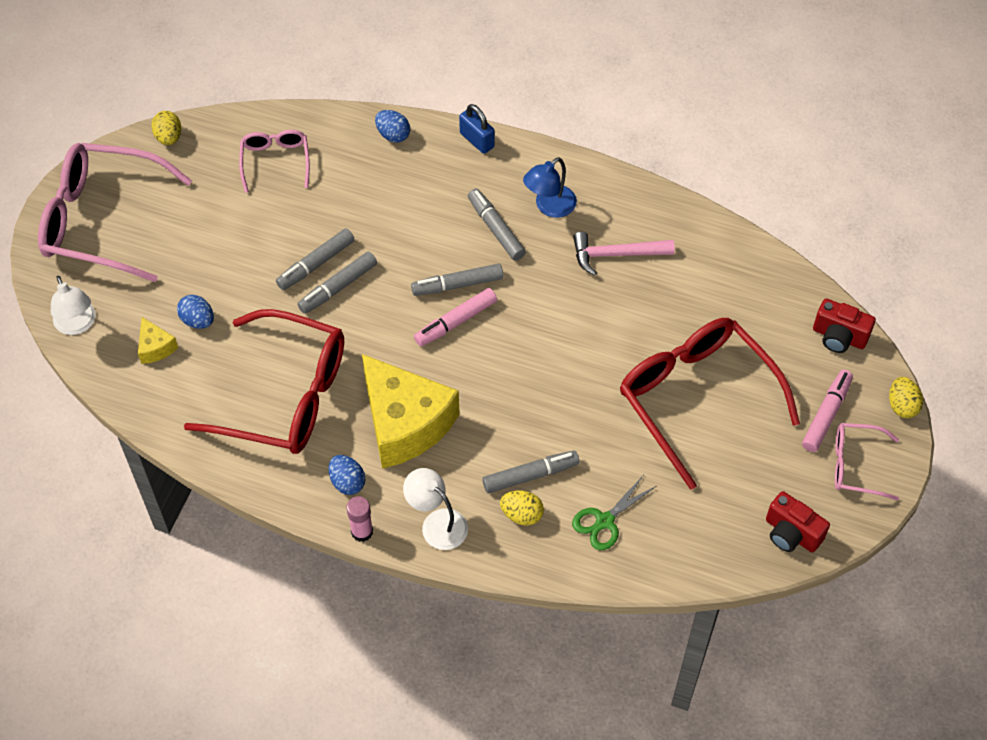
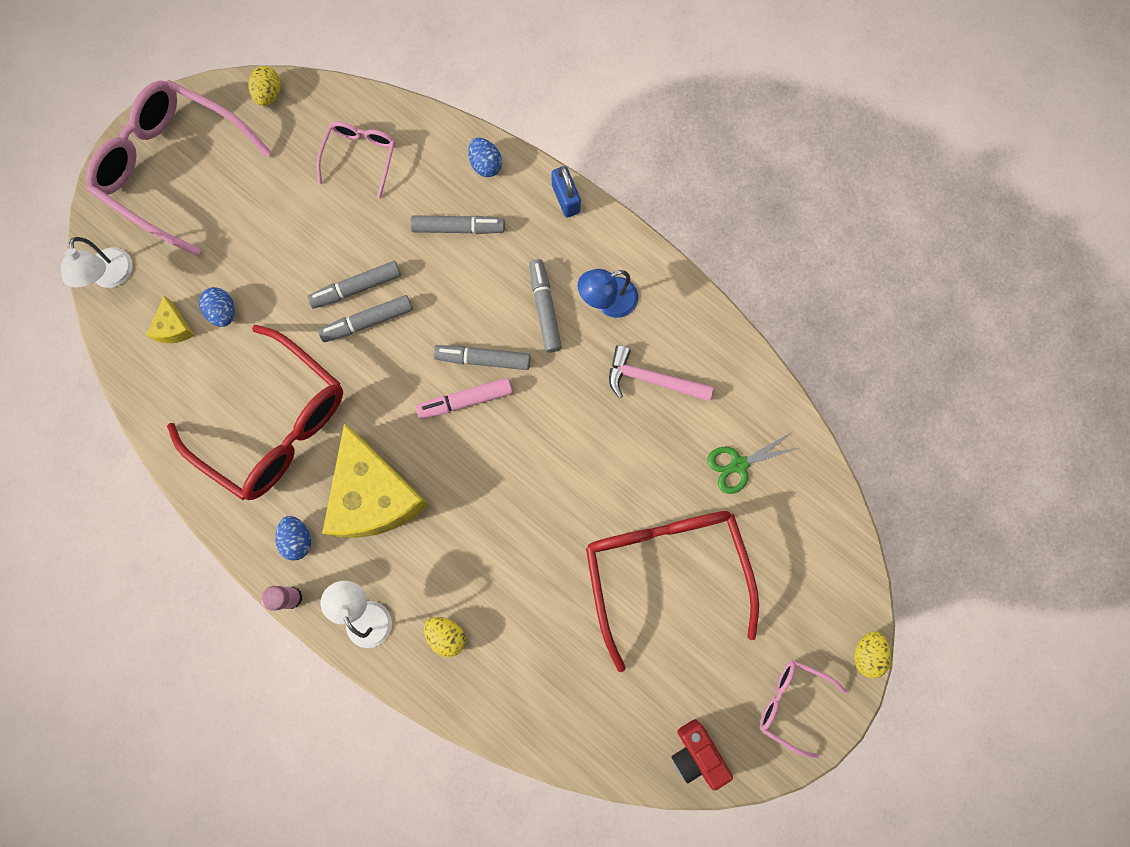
camera: 20 degrees right, 20 degrees up
grey marker [482,450,579,493] -> grey marker moved to [410,215,505,234]
green scissors [572,476,656,550] -> green scissors moved to [707,432,798,494]
pink marker [802,370,853,452] -> none
red camera [813,299,876,353] -> none

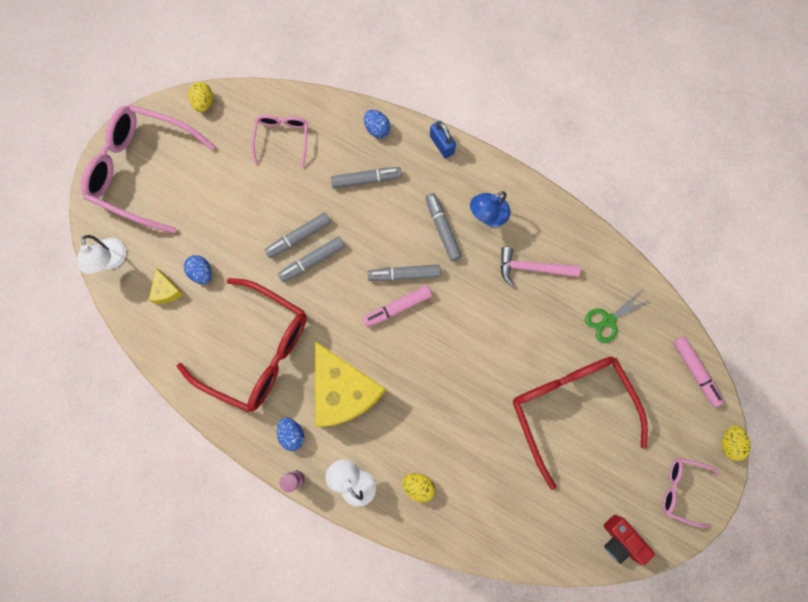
camera: 10 degrees left, 0 degrees up
none -> pink marker [673,336,724,407]

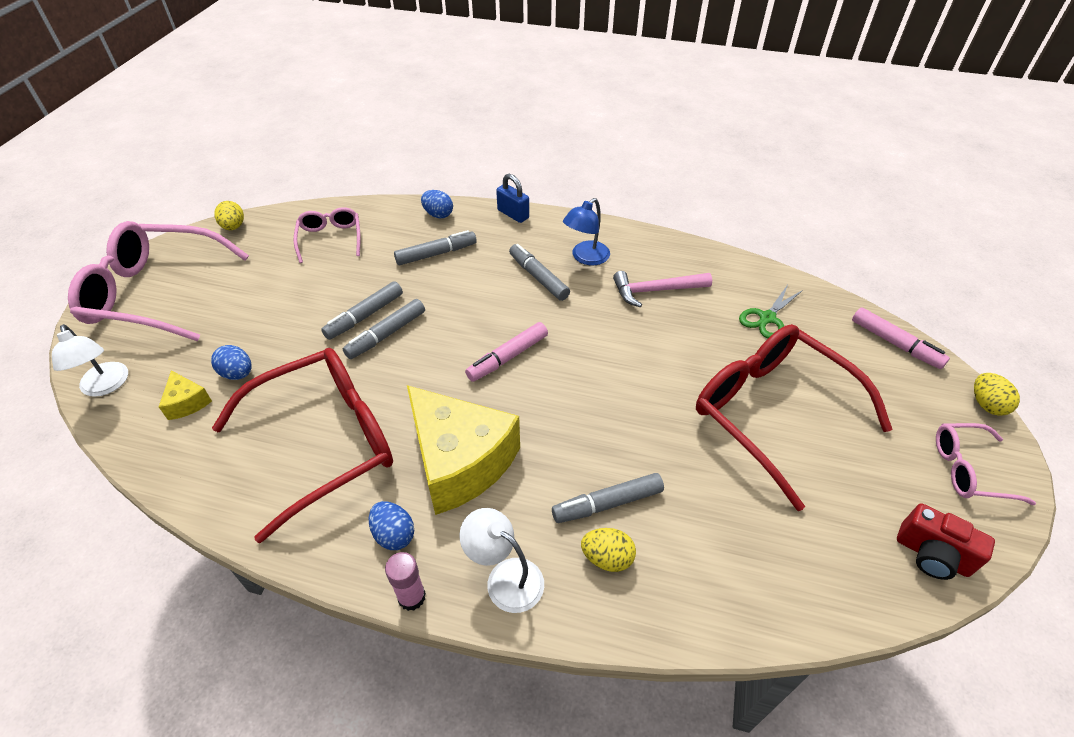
camera: 15 degrees left, 30 degrees down
red glasses [177,278,307,412] -> red glasses turned 45 degrees counterclockwise [212,348,393,543]
grey marker [368,264,441,281] -> grey marker moved to [552,473,664,523]

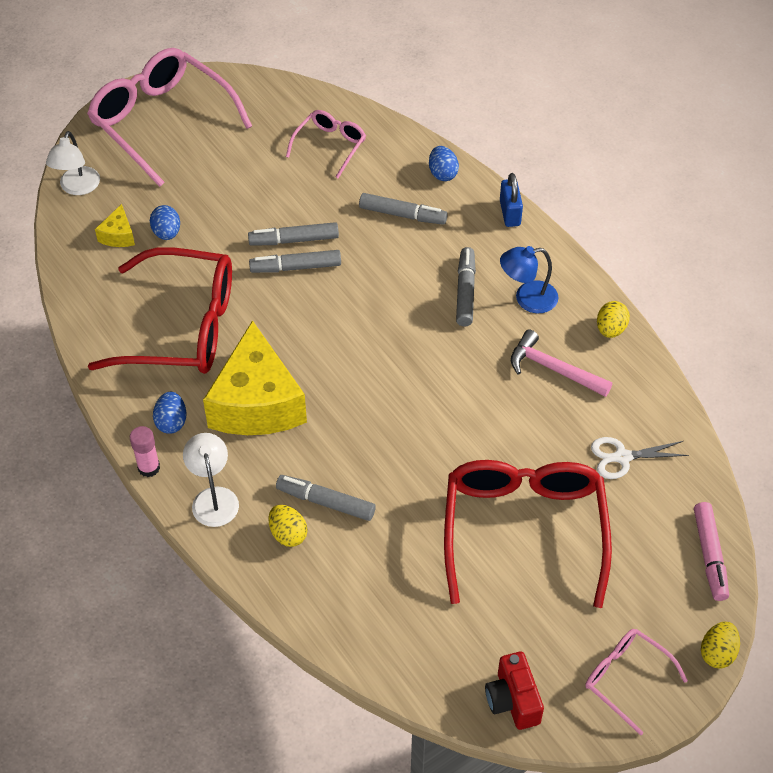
camera: 40 degrees right, 5 degrees up
yellow egg [214,201,244,230] -> yellow egg moved to [597,301,630,338]
pink marker [465,322,548,382] -> none
green scissors [739,285,803,338] -> white scissors [591,437,689,479]

